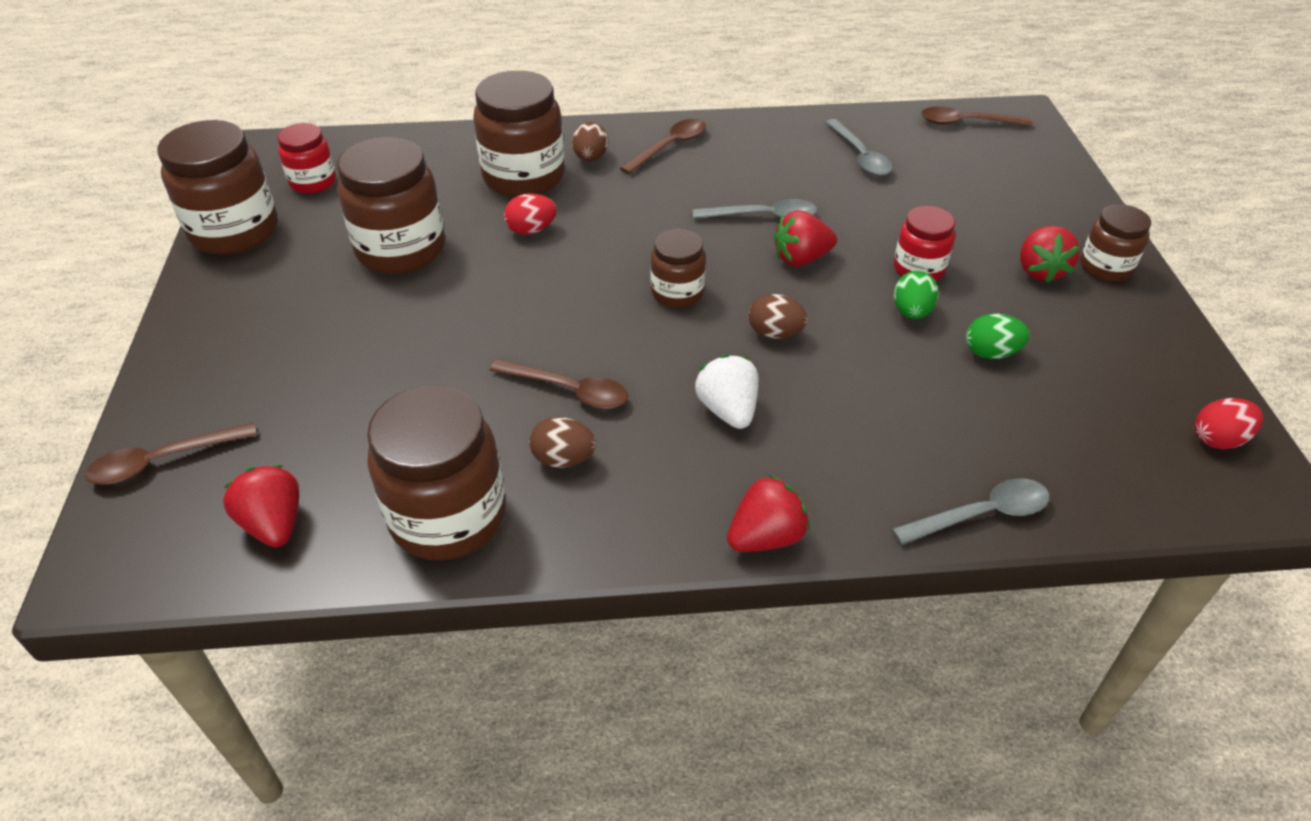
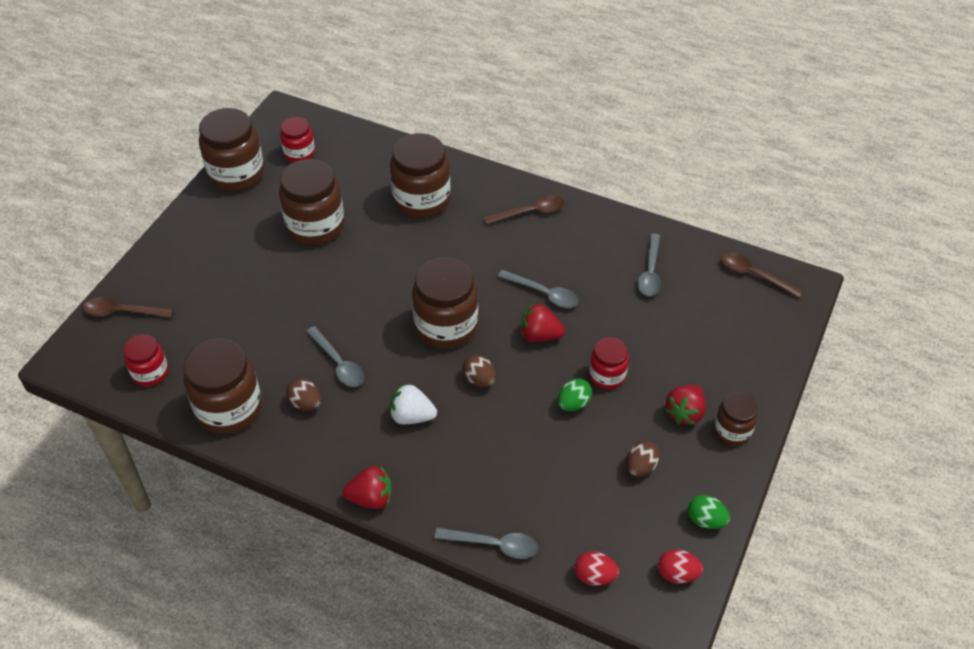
camera: 30 degrees right, 5 degrees up
red strawberry [223,465,299,547] -> red jar [123,334,168,386]
brown spoon [490,359,628,409] -> grey spoon [306,326,364,387]
red egg [504,194,557,235] -> red egg moved to [574,551,619,586]
brown egg [572,122,608,162] -> brown egg moved to [626,441,660,477]
brown jar [650,229,706,308] -> brown jar [412,257,478,349], size x1.77
white strawberry [695,355,758,429] -> white strawberry turned 90 degrees counterclockwise [390,384,437,424]
green egg [966,314,1030,359] -> green egg moved to [688,495,730,529]

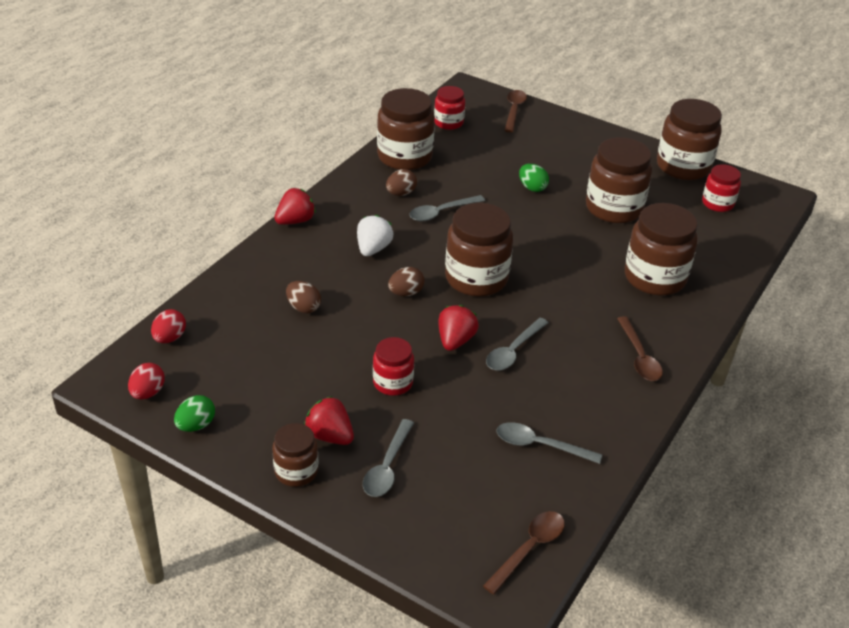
camera: 95 degrees right, 10 degrees down
red strawberry [342,466,392,509] -> red strawberry turned 135 degrees counterclockwise [274,188,316,225]
grey spoon [434,528,538,559] -> grey spoon moved to [363,419,414,497]
green egg [558,378,592,411] -> green egg moved to [519,164,549,192]
brown egg [626,441,660,477] -> brown egg moved to [286,281,321,313]

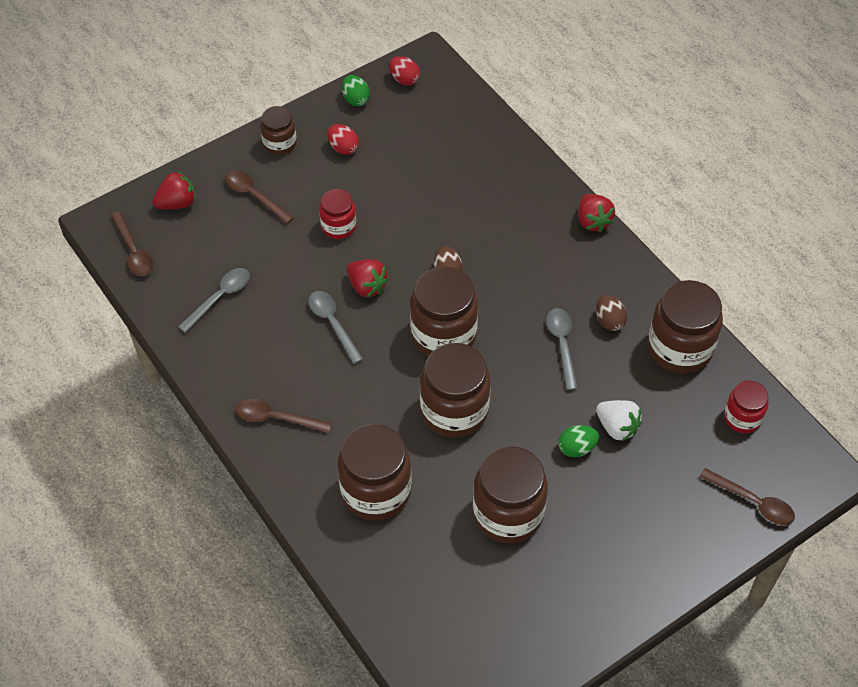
camera: 115 degrees right, 15 degrees up
red egg [151,309,186,343] -> red egg moved to [327,124,359,155]
brown egg [286,281,321,313] -> none
red strawberry [304,396,354,445] -> red strawberry moved to [152,171,196,209]
white strawberry [357,215,393,256] -> white strawberry moved to [596,400,642,441]
grey spoon [363,419,414,497] -> brown spoon [225,170,294,224]
brown jar [657,99,722,180] -> brown jar moved to [420,343,491,438]
red jar [702,164,741,212] -> none

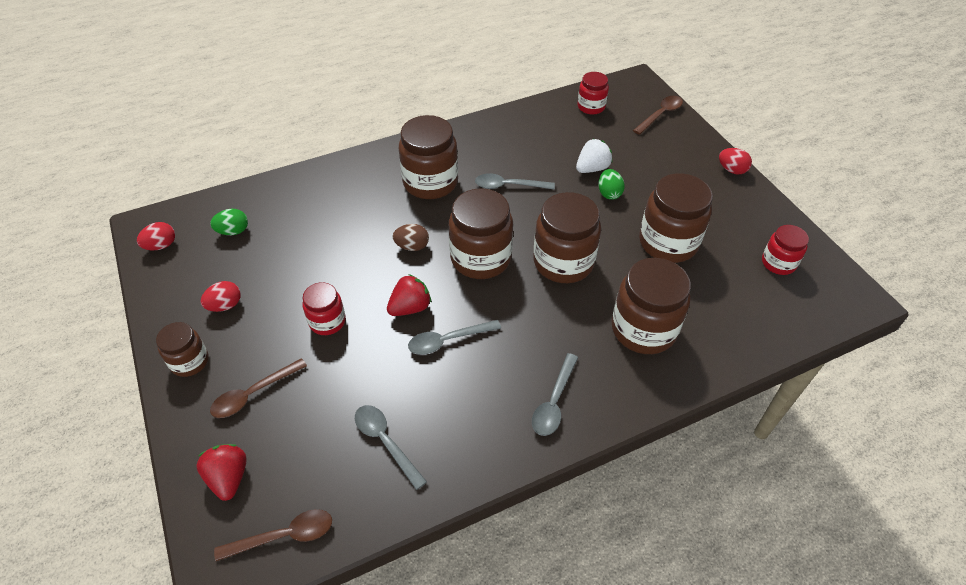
camera: 80 degrees left, 5 degrees down
brown spoon [236,399,332,433] -> grey spoon [532,353,578,436]
green egg [342,75,370,106] -> green egg moved to [210,209,248,235]
red strawberry [578,194,615,232] -> none
brown egg [596,295,627,331] -> none
brown jar [648,280,723,373] -> brown jar moved to [399,115,458,199]
none -> red egg [719,148,752,174]
none -> red jar [762,225,809,275]

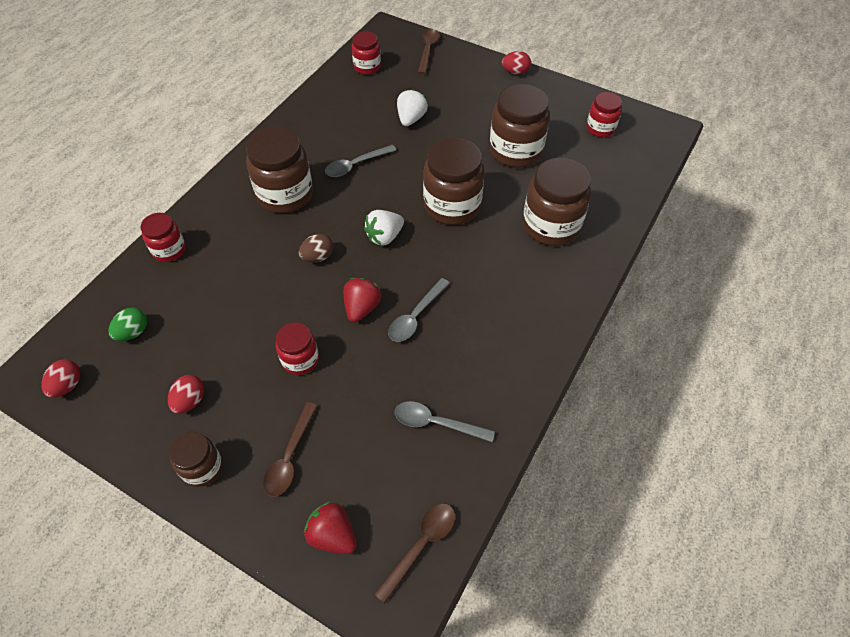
camera: 35 degrees left, 5 degrees up
brown jar [449,188,513,279] -> white strawberry [364,210,404,246]
grey spoon [532,353,578,436] -> none
green egg [598,169,625,200] -> none
none -> red jar [141,213,186,262]

